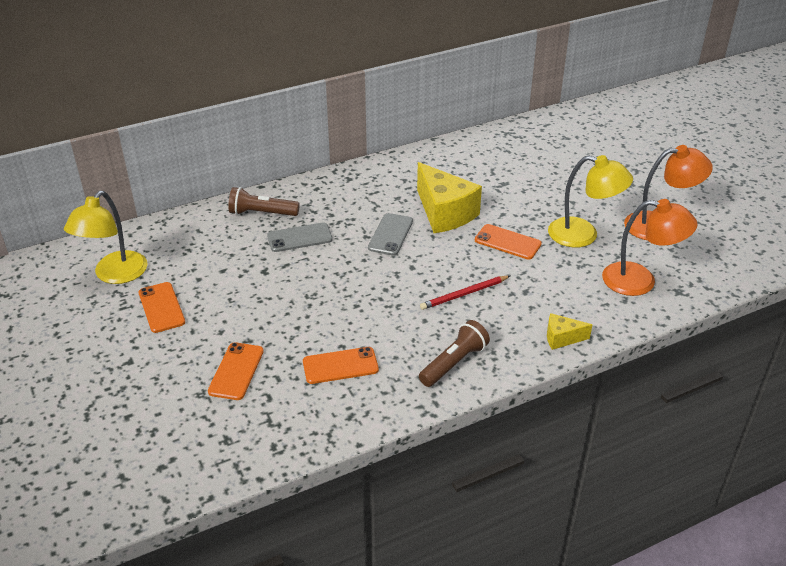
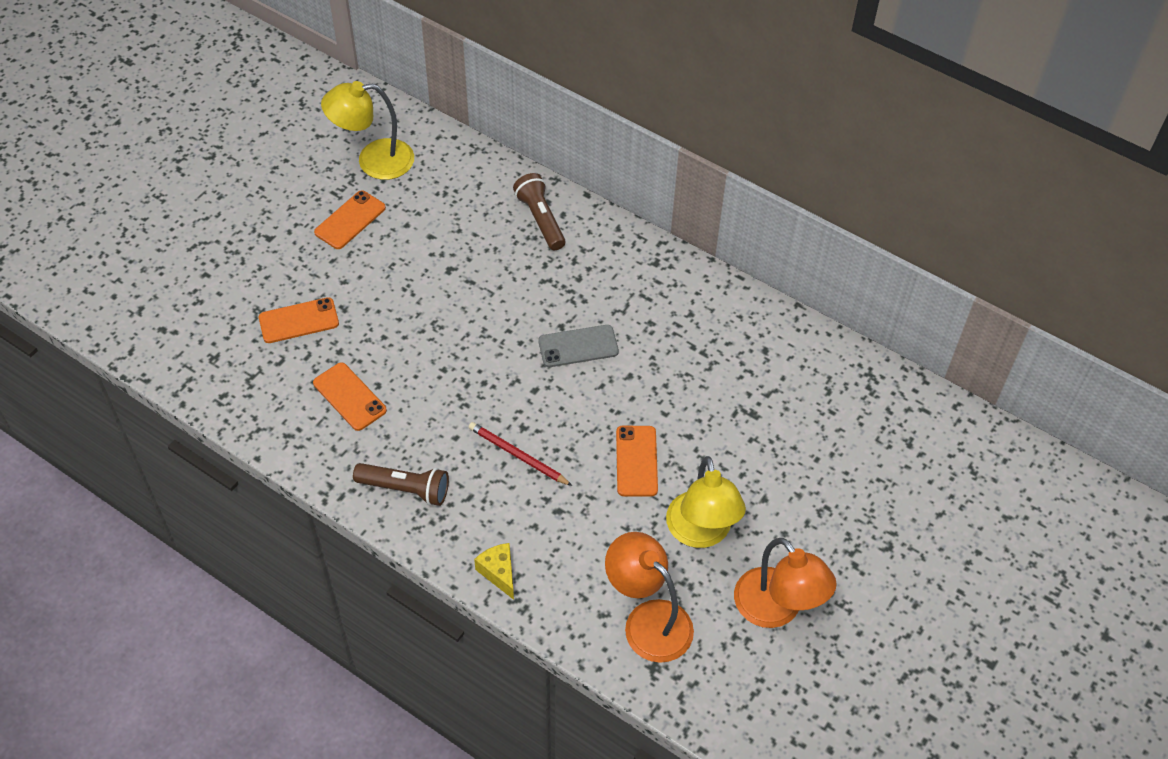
camera: 60 degrees right, 15 degrees up
grey phone [267,222,333,252] -> none
yellow cheese [417,162,482,233] -> none
orange lamp [602,199,698,296] -> orange lamp turned 150 degrees clockwise [605,532,694,663]

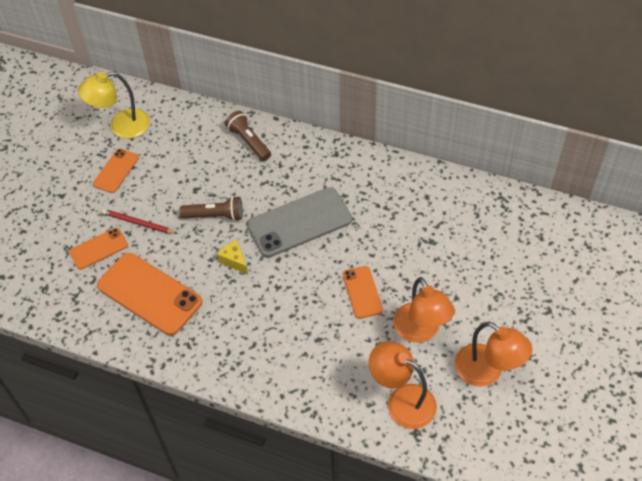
camera: 10 degrees left, 0 degrees up
orange phone [313,362,387,431] -> orange phone [97,253,203,336], size x1.82
brown flashlight [353,463,449,506] -> brown flashlight moved to [180,196,243,221]
red pencil [468,422,572,486] -> red pencil moved to [102,209,178,234]
yellow cheese [474,543,514,600] -> yellow cheese moved to [217,240,248,274]
grey phone [538,325,619,367] -> grey phone [247,187,352,258], size x1.82
yellow lamp [666,456,746,548] -> orange lamp [393,277,455,343]

